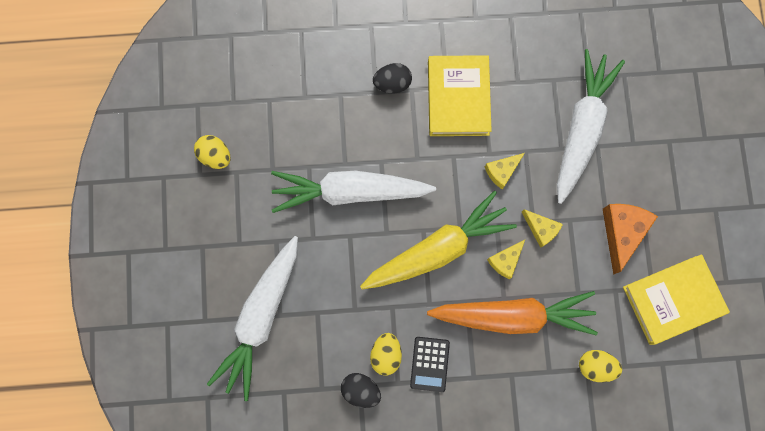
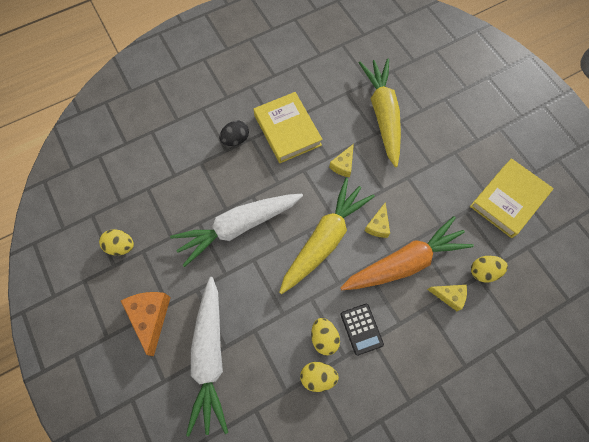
camera: 25 degrees left, 10 degrees down
black egg [341,373,381,408] -> yellow egg [300,362,339,392]
yellow cheese [522,209,563,248] -> yellow cheese moved to [427,285,467,311]
white carrot [557,49,625,204] -> yellow carrot [359,59,401,167]
orange cheese [603,204,658,275] -> orange cheese moved to [121,292,171,356]

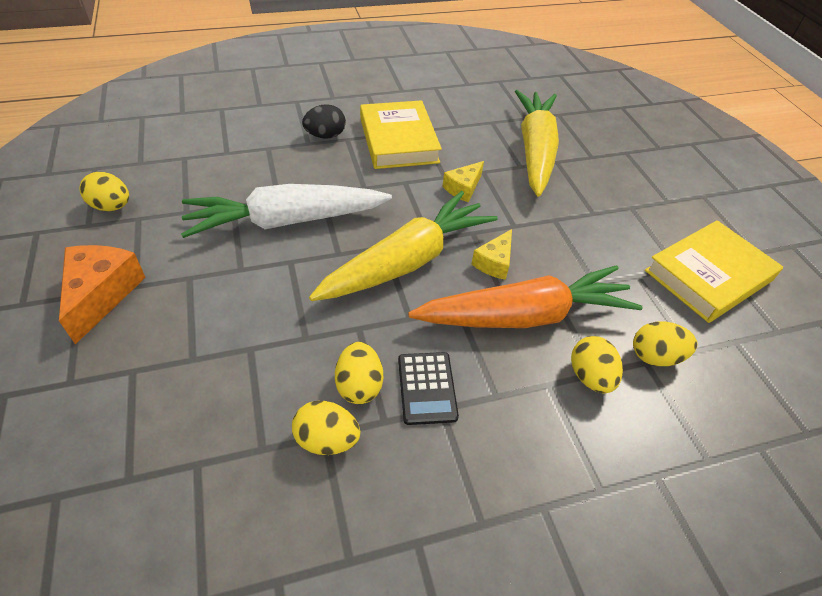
camera: 10 degrees right, 20 degrees down
white carrot [186,277,228,436] -> none
yellow cheese [427,285,467,311] -> yellow egg [571,336,623,393]

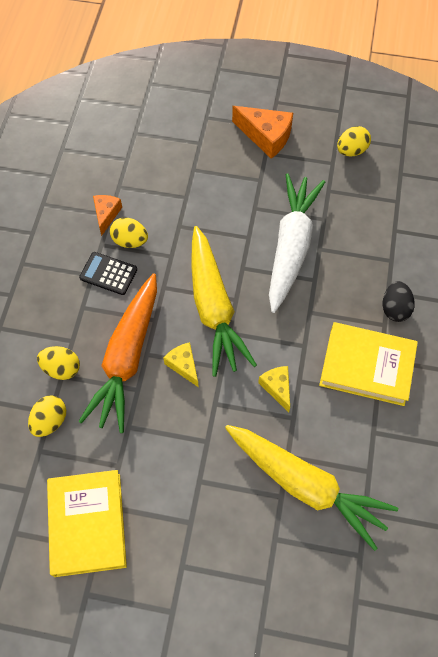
camera: 120 degrees right, 15 degrees up
yellow egg [292,401,361,455] -> orange cheese [93,195,122,236]

